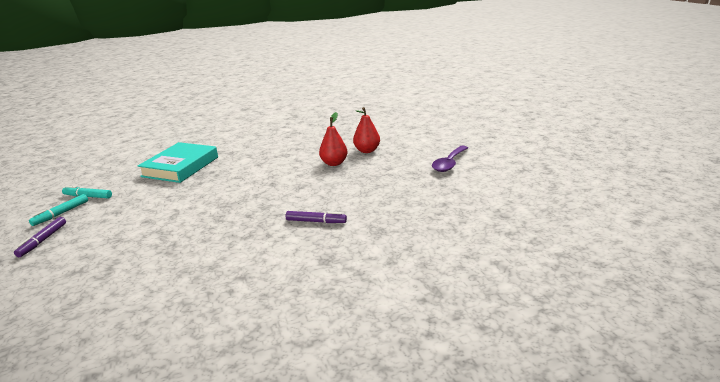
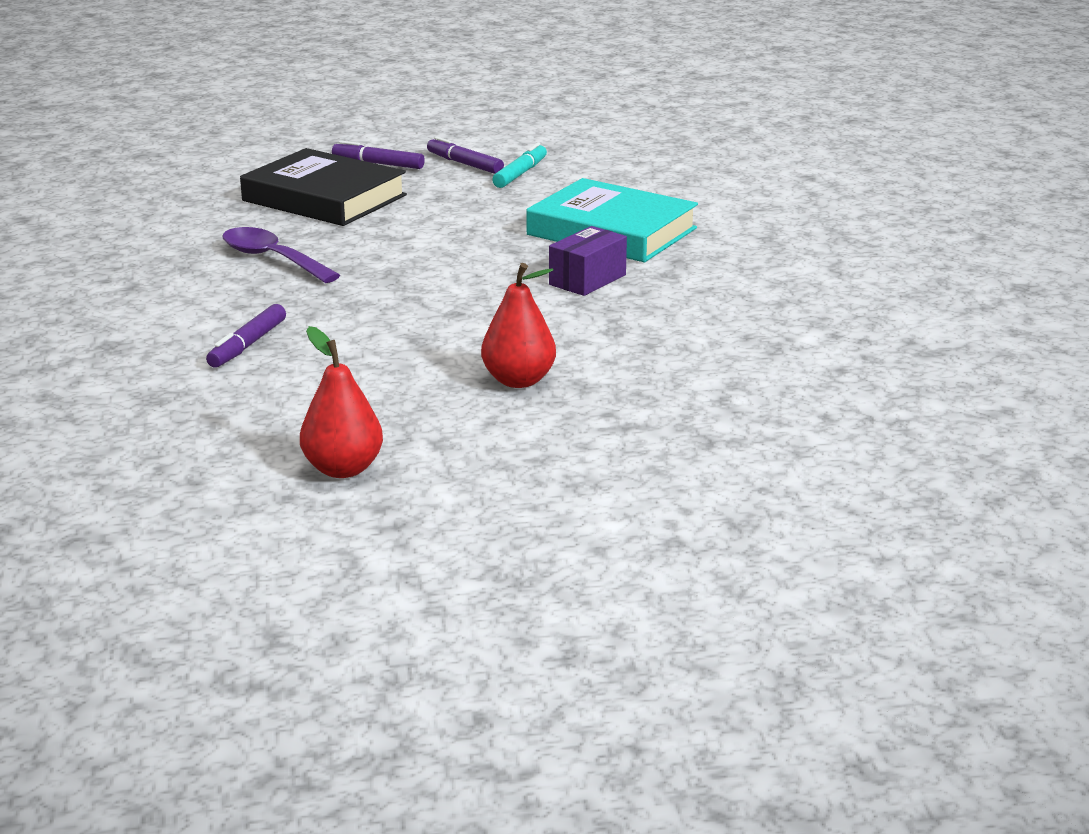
camera: 100 degrees right, 0 degrees up
turquoise marker [29,194,88,226] -> purple marker [427,136,504,174]
red pear [353,107,380,153] -> red pear moved to [300,326,383,478]
purple spoon [432,146,468,172] -> purple spoon moved to [222,227,340,283]
none -> black book [240,148,407,226]
none -> purple box [549,226,627,296]

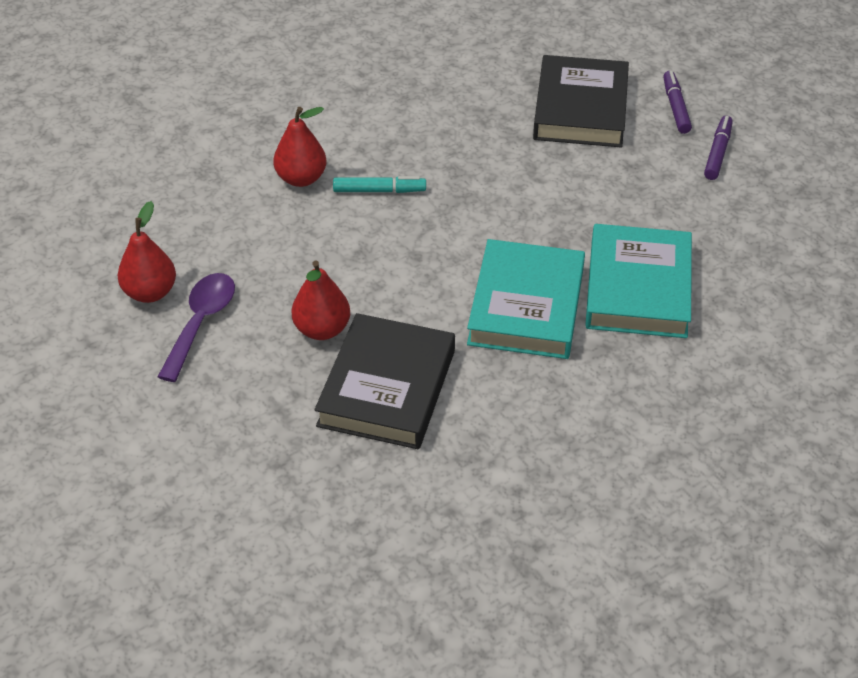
camera: 65 degrees right, 20 degrees up
purple marker [206,304,286,368] -> red pear [273,107,327,187]
purple spoon [222,227,340,283] -> purple spoon moved to [158,273,235,382]
turquoise marker [492,143,547,188] -> turquoise marker moved to [333,176,426,193]
purple box [549,226,627,296] -> turquoise book [467,239,585,359]
none -> black book [314,313,455,449]

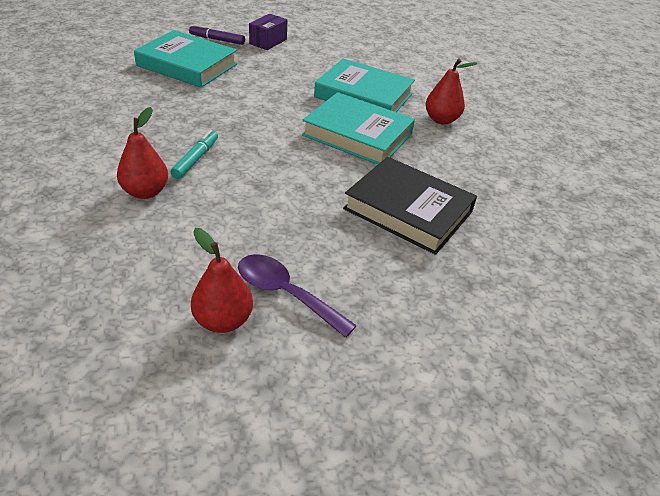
camera: 75 degrees left, 5 degrees down
red pear [292,260,350,340] -> red pear moved to [426,58,478,125]
black book [533,55,629,147] -> turquoise book [134,30,237,88]
purple marker [704,116,733,180] -> purple box [249,14,287,50]

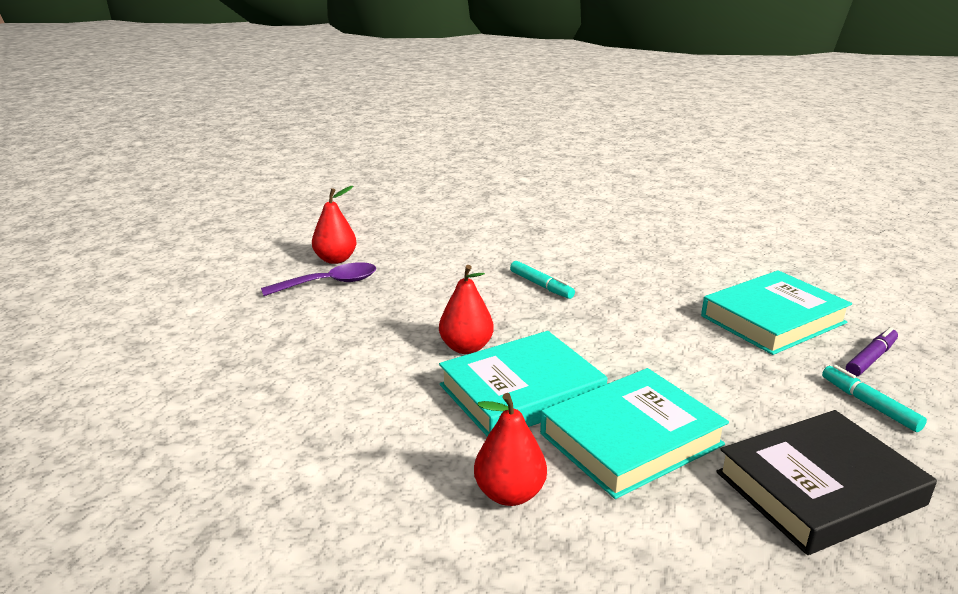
camera: 125 degrees right, 15 degrees down
red pear [117,107,168,199] -> red pear moved to [439,265,494,354]
purple box [249,14,287,50] -> turquoise marker [822,365,927,432]
black book [343,157,477,255] -> black book moved to [716,410,937,555]

